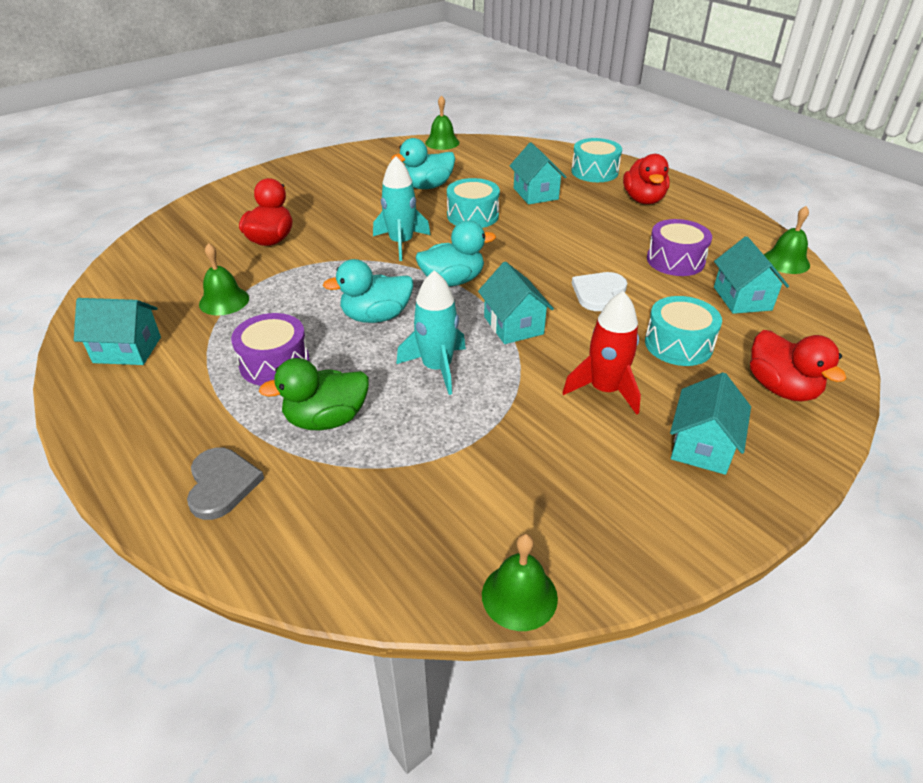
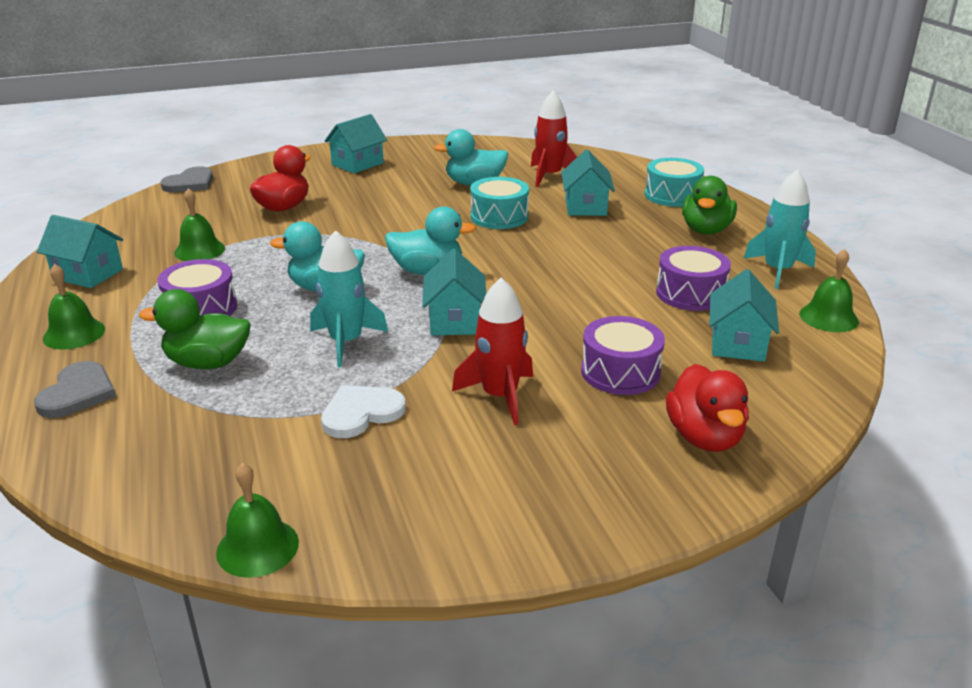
camera: 20 degrees right, 10 degrees down
turquoise rocket [373,156,430,261] -> turquoise rocket moved to [743,169,816,289]
green bell [425,95,459,150] -> green bell moved to [43,264,105,350]
white heart [572,272,627,311] -> white heart moved to [321,385,406,438]
red duck [623,154,670,204] -> green duck [682,176,737,235]
turquoise drum [645,296,722,366] -> purple drum [581,316,665,395]
turquoise house [670,372,751,475] -> turquoise house moved to [325,114,387,173]
none -> grey heart [160,166,213,192]
none -> red rocket [531,90,577,187]

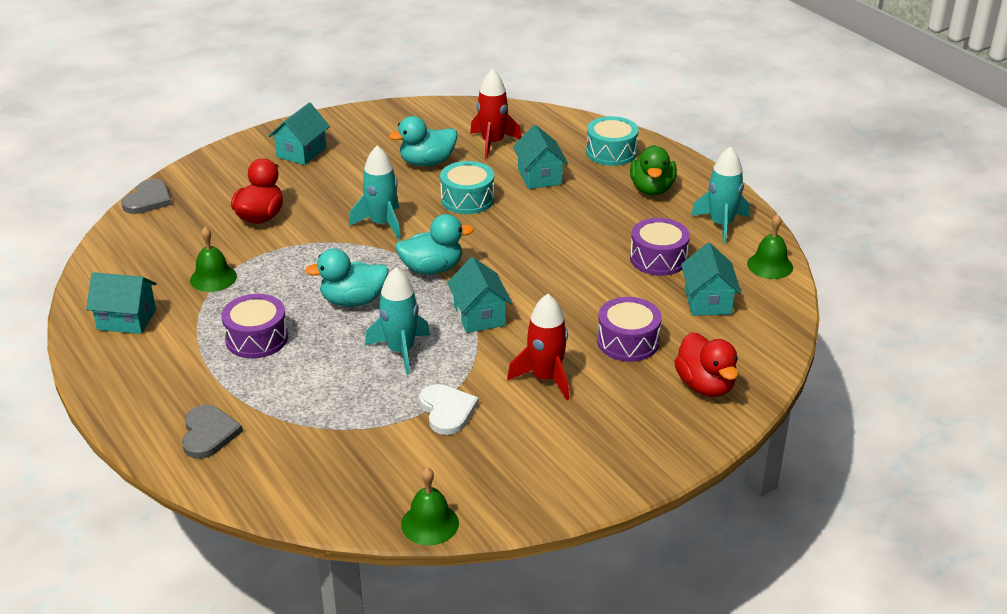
camera: 15 degrees left, 5 degrees up
green bell [43,264,105,350] -> none
green duck [139,289,250,369] -> none
white heart [321,385,406,438] -> white heart turned 120 degrees clockwise [419,384,479,435]
none -> turquoise rocket [349,146,401,240]

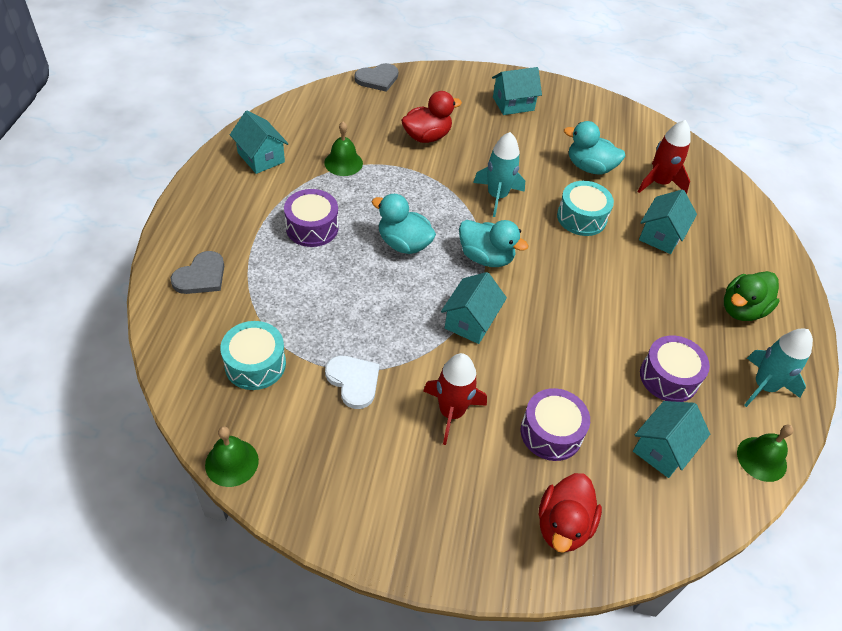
camera: 40 degrees right, 15 degrees up
turquoise rocket [365,267,430,375] -> none
white heart [419,384,479,435] -> white heart turned 60 degrees counterclockwise [325,356,380,409]
turquoise drum [586,116,639,166] -> turquoise drum moved to [220,321,286,390]

